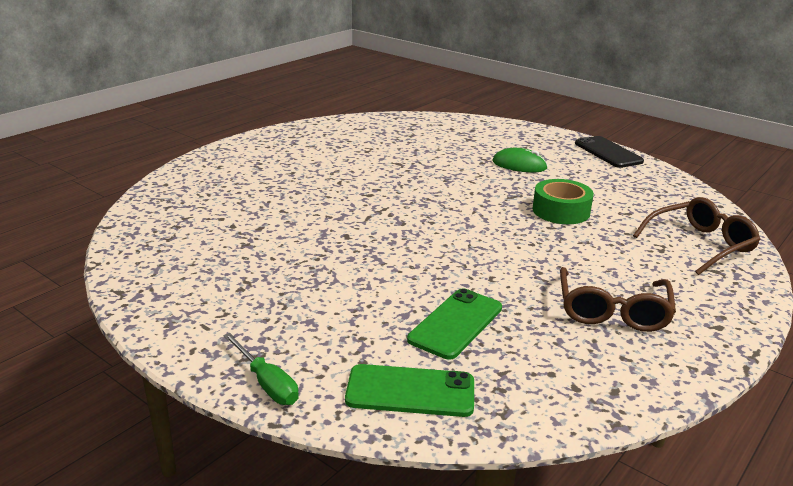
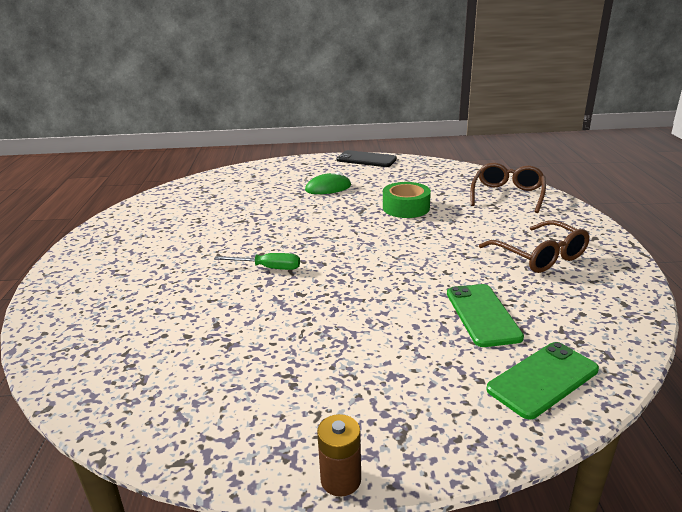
camera: 40 degrees left, 0 degrees up
green screwdriver [223,333,299,405] -> green screwdriver moved to [214,253,300,270]
none -> brown battery [317,414,361,497]

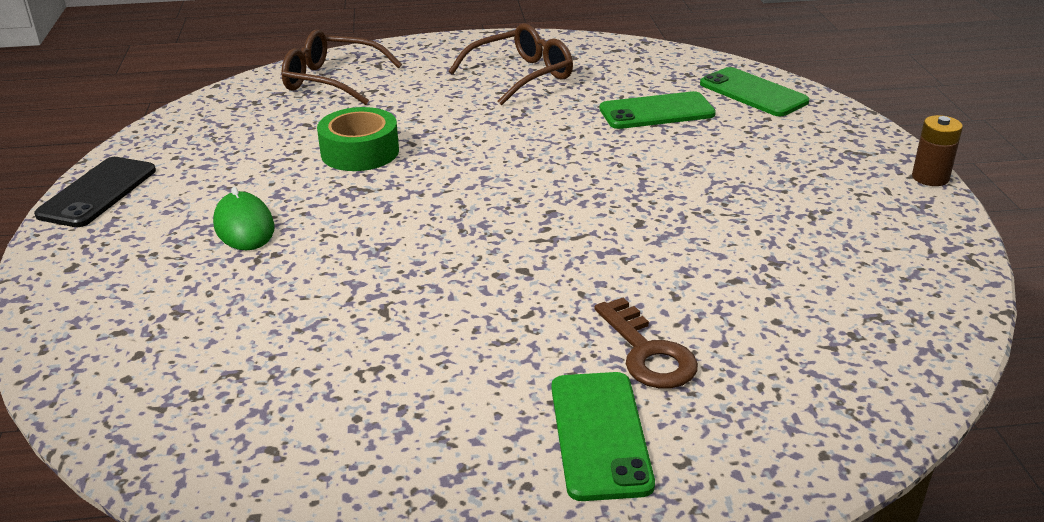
camera: 95 degrees left, 5 degrees up
green screwdriver [214,253,300,270] -> none
none -> green phone [552,372,655,501]
none -> brown key [594,298,698,388]

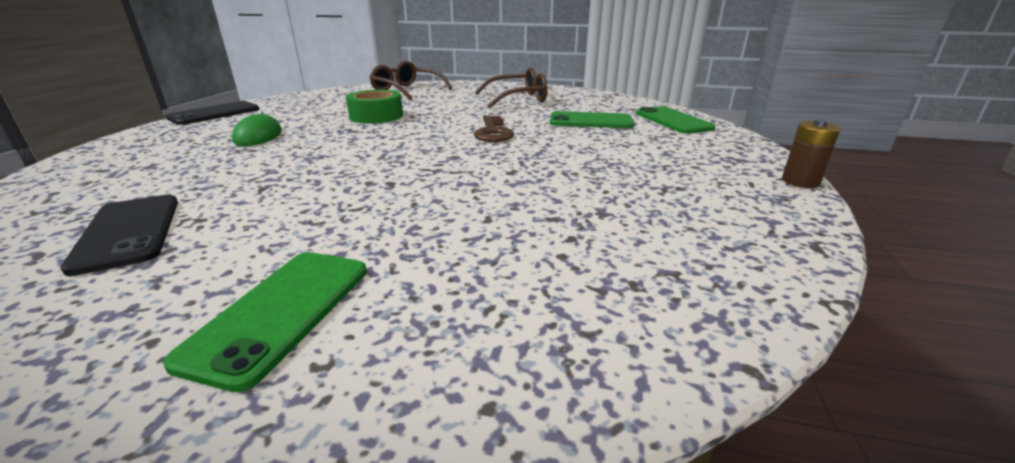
camera: 20 degrees right, 5 degrees down
brown key [594,298,698,388] -> brown key moved to [474,116,514,142]
none -> black phone [60,195,178,276]

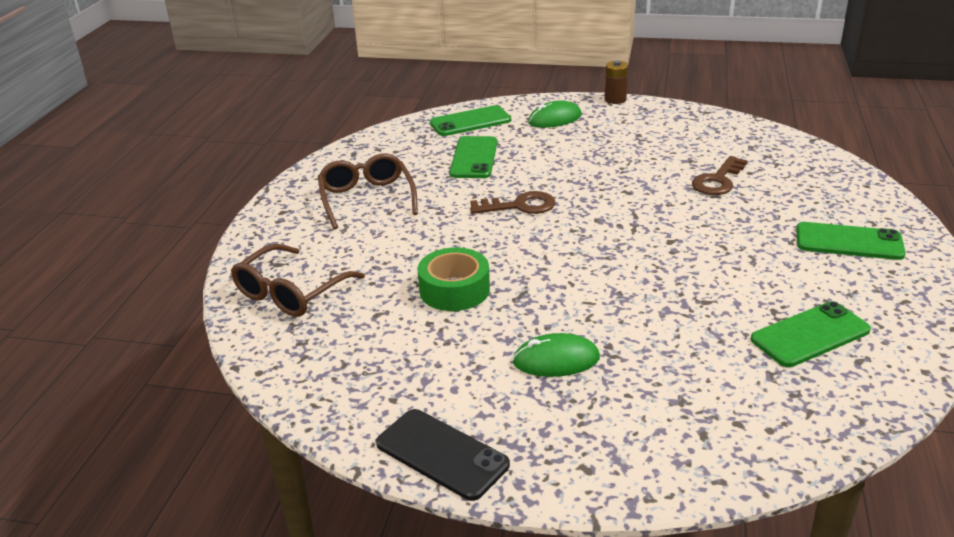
camera: 90 degrees left, 5 degrees up
black phone [60,195,178,276] -> green phone [751,301,871,367]
none -> green mouse [528,100,582,128]
none -> brown key [692,156,747,195]

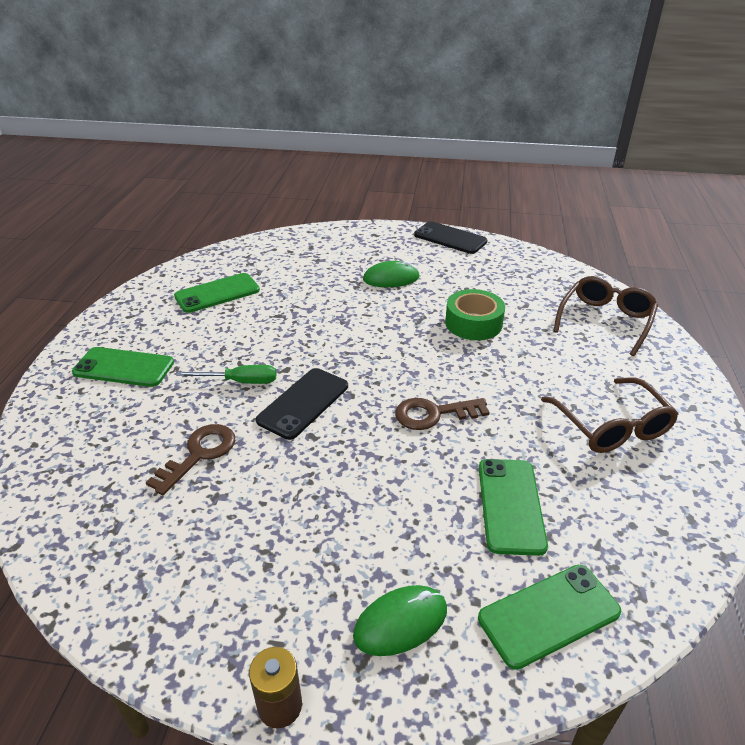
camera: 175 degrees right, 5 degrees up
none -> green screwdriver [176,365,276,384]
none -> black phone [256,368,348,440]

